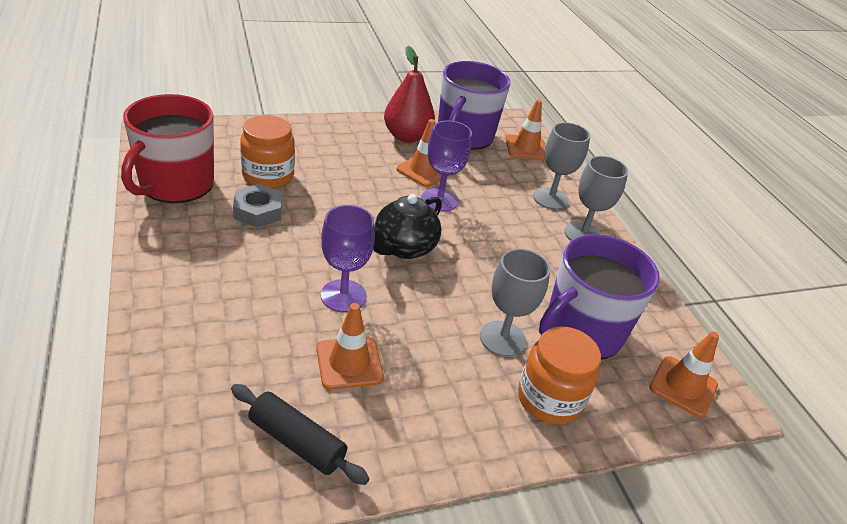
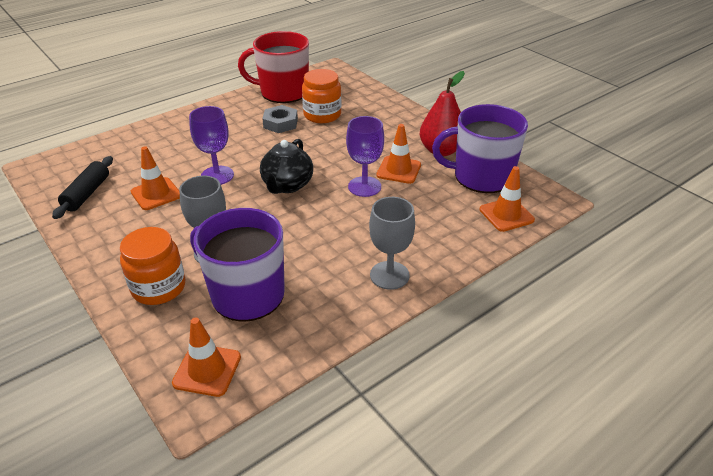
camera: 75 degrees right, 0 degrees up
black teapot [373,194,442,259] -> black teapot turned 90 degrees counterclockwise [260,139,313,194]
grey goblet [533,122,590,210] -> none

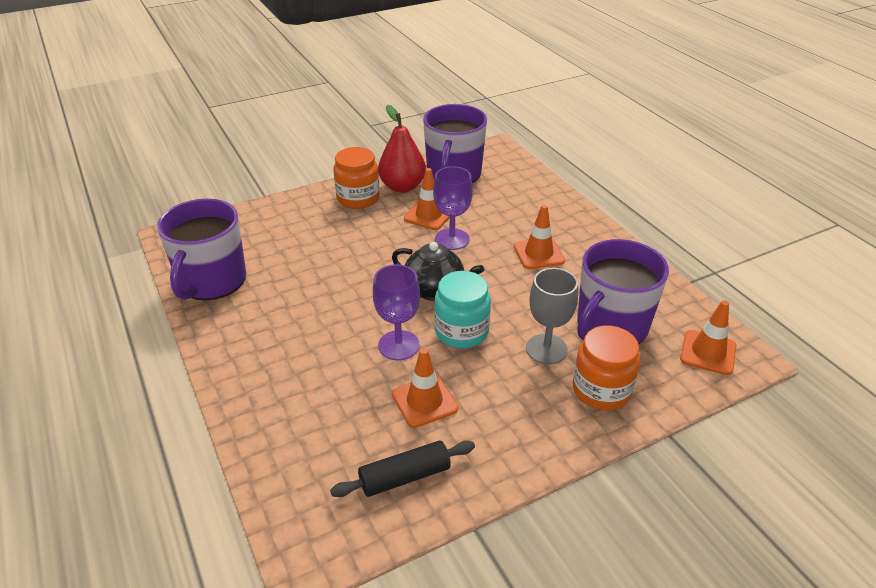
camera: 80 degrees left, 0 degrees up
black rolling pin [52,156,113,219] -> black rolling pin turned 45 degrees counterclockwise [330,441,475,497]
red mug [238,31,309,103] -> purple mug [157,198,246,300]
grey nut [262,105,298,133] -> none
orange jar [302,69,341,123] -> orange jar moved to [333,147,380,209]
grey goblet [369,197,415,290] -> none
orange traffic cone [480,166,535,232] -> orange traffic cone moved to [514,205,565,269]
none -> turquoise jar [434,271,491,348]

